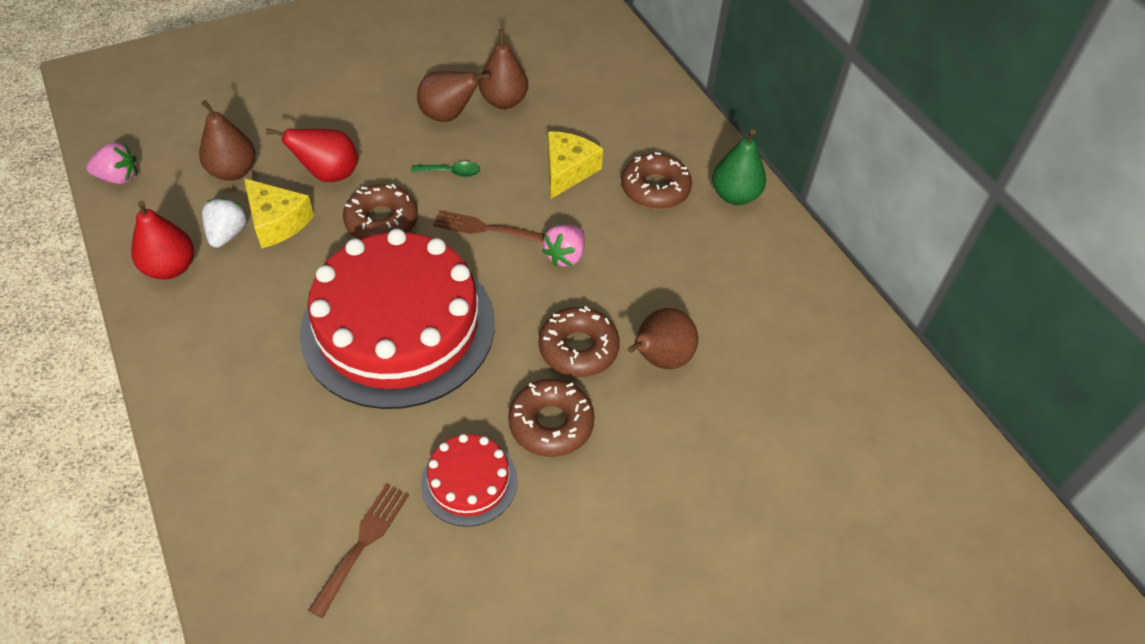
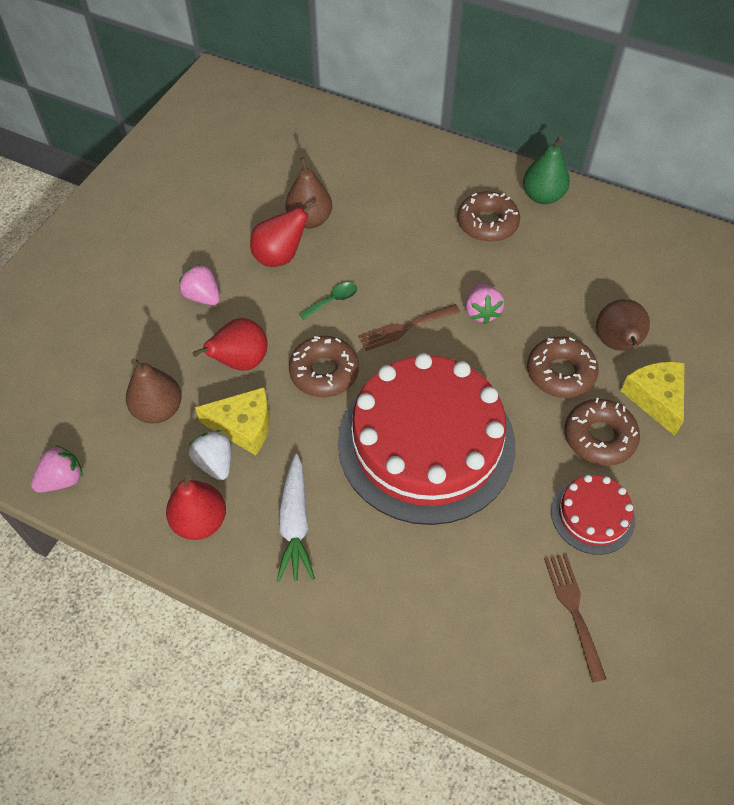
camera: 35 degrees left, 5 degrees up
brown pear [417,71,491,122] -> red pear [250,200,318,267]
yellow cheese [548,131,603,199] -> yellow cheese moved to [620,362,684,436]
none -> pink strawberry [179,263,220,305]
none -> white carrot [277,454,315,582]

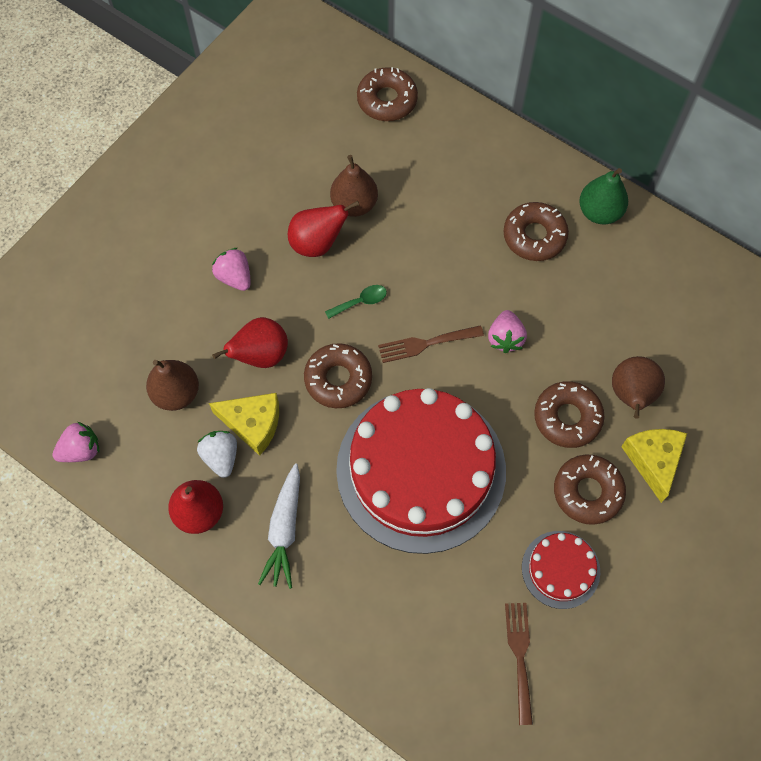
camera: 10 degrees right, 10 degrees up
none -> brown donut [357,67,418,121]

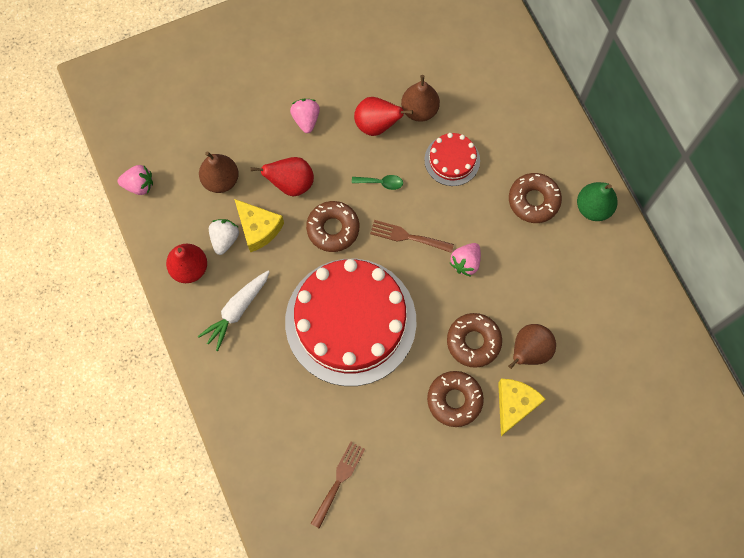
camera: 30 degrees right, 5 degrees up
brown donut [357,67,418,121] -> none
red cake [522,531,600,609] -> red cake moved to [424,133,480,186]

